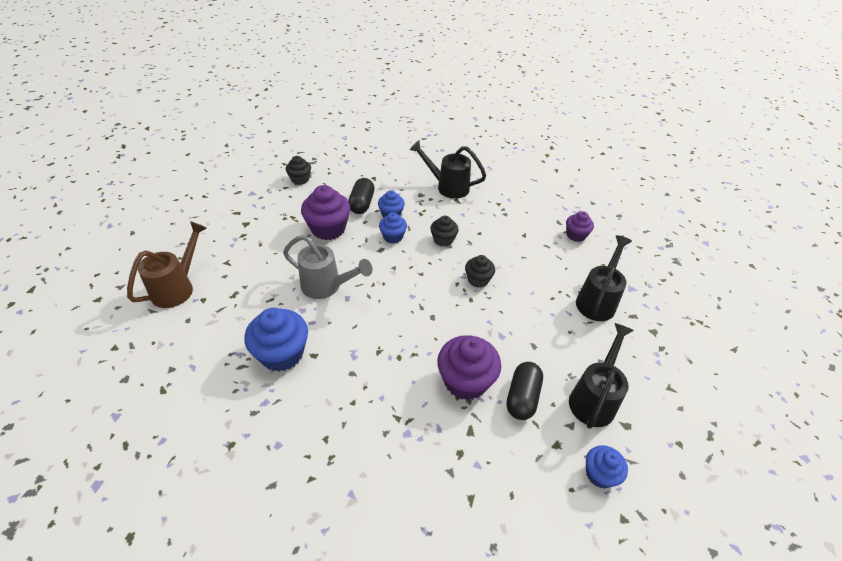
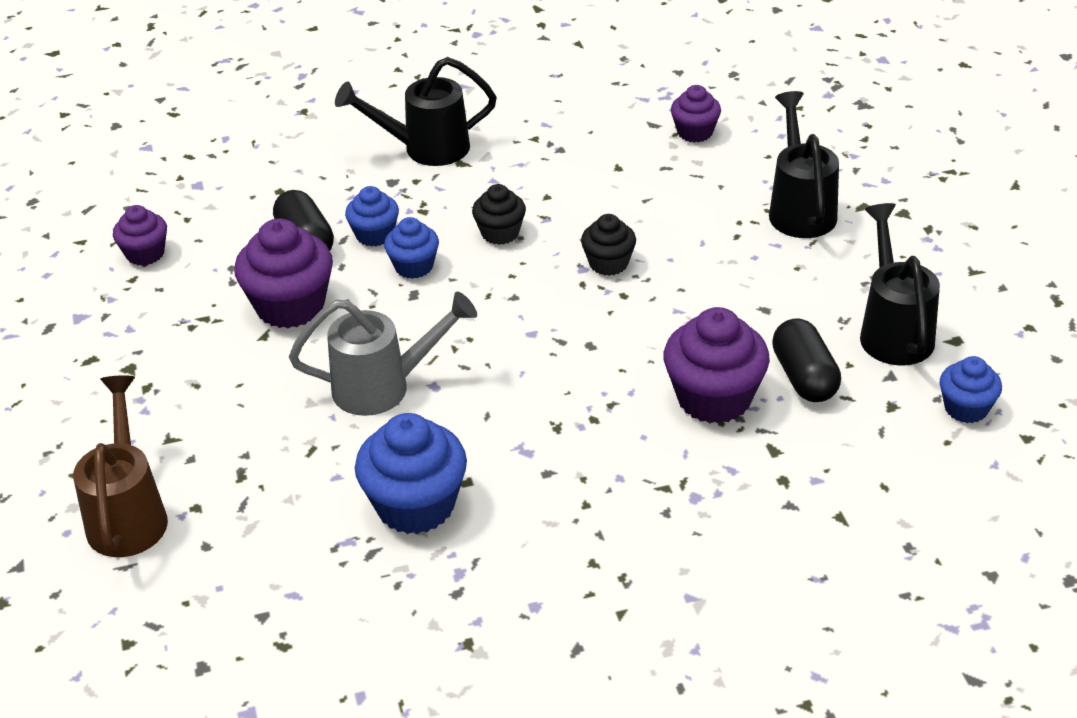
camera: 30 degrees left, 5 degrees down
black cupcake [286,156,311,185] -> purple cupcake [113,205,167,266]

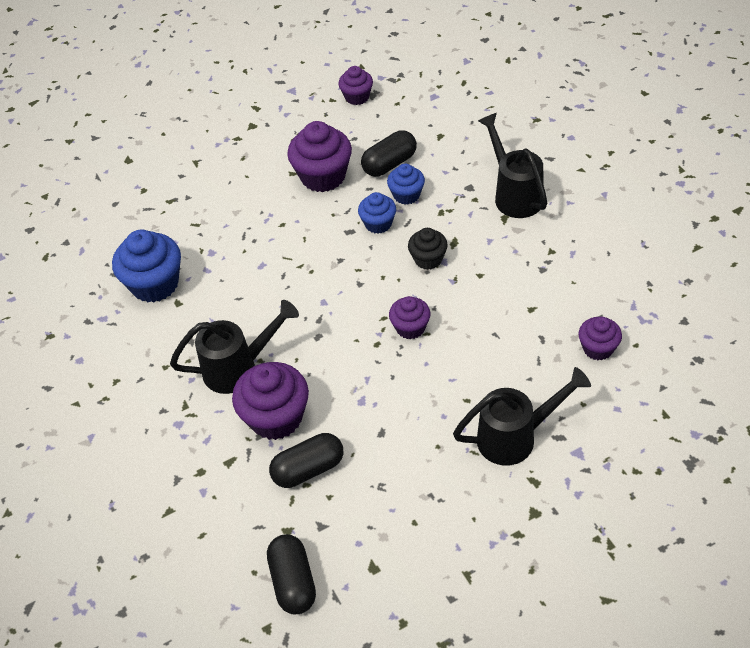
camera: 80 degrees right, 10 degrees up
brown watering can [73,375,168,557] -> none
grey watering can [289,292,477,416] -> none
black cupcake [581,214,636,276] -> purple cupcake [389,296,430,339]
black watering can [860,203,940,366] -> black watering can moved to [170,300,299,394]
blue cupcake [940,356,1002,423] -> black capsule [267,534,316,614]

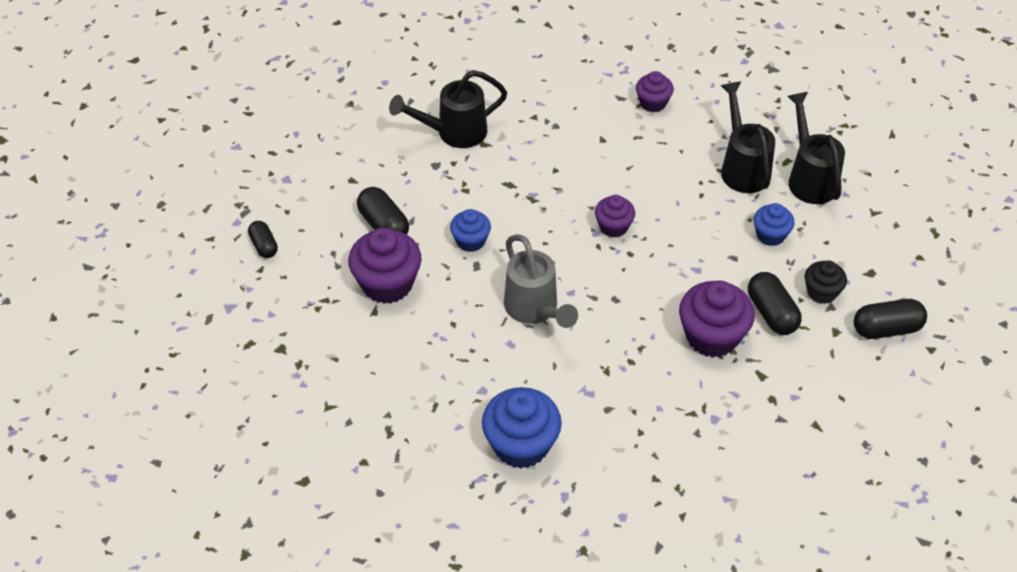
camera: 90 degrees left, 0 degrees up
black watering can [170,300,299,394] -> black watering can moved to [787,92,845,204]
purple cupcake [338,66,373,105] -> black capsule [248,221,278,258]
blue cupcake [387,164,425,205] -> blue cupcake moved to [754,203,794,246]
black cupcake [408,228,448,270] -> black cupcake moved to [805,260,847,304]
none -> grey watering can [504,234,578,328]

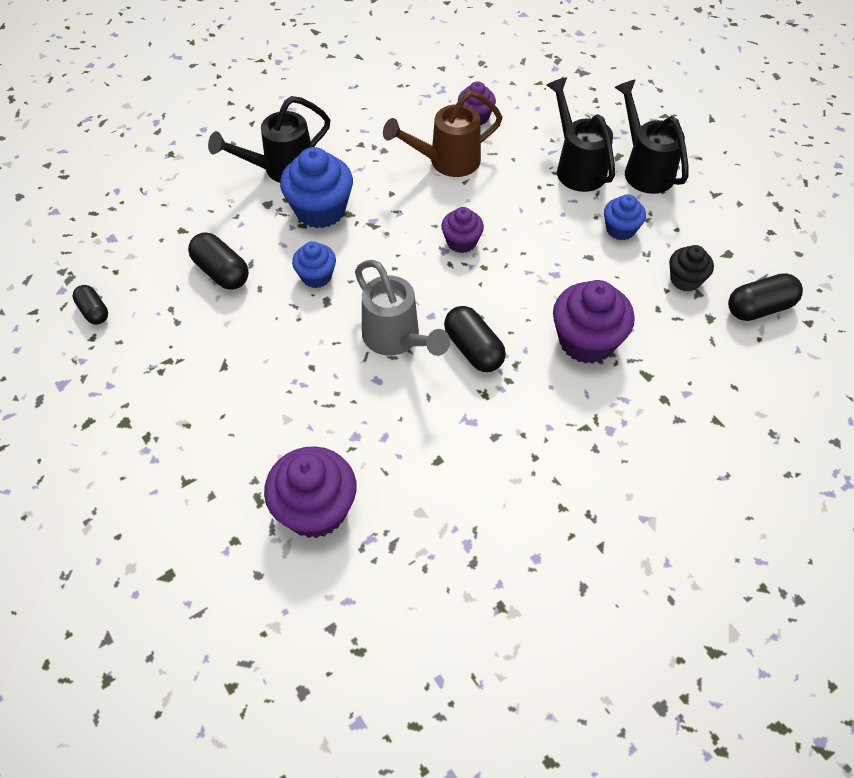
camera: 10 degrees left, 5 degrees up
purple cupcake [348,228,422,304] -> purple cupcake moved to [264,446,356,538]
blue cupcake [482,387,562,469] -> blue cupcake moved to [280,147,353,228]
black capsule [748,272,802,335] -> black capsule moved to [444,306,506,372]
none -> brown watering can [383,90,502,177]

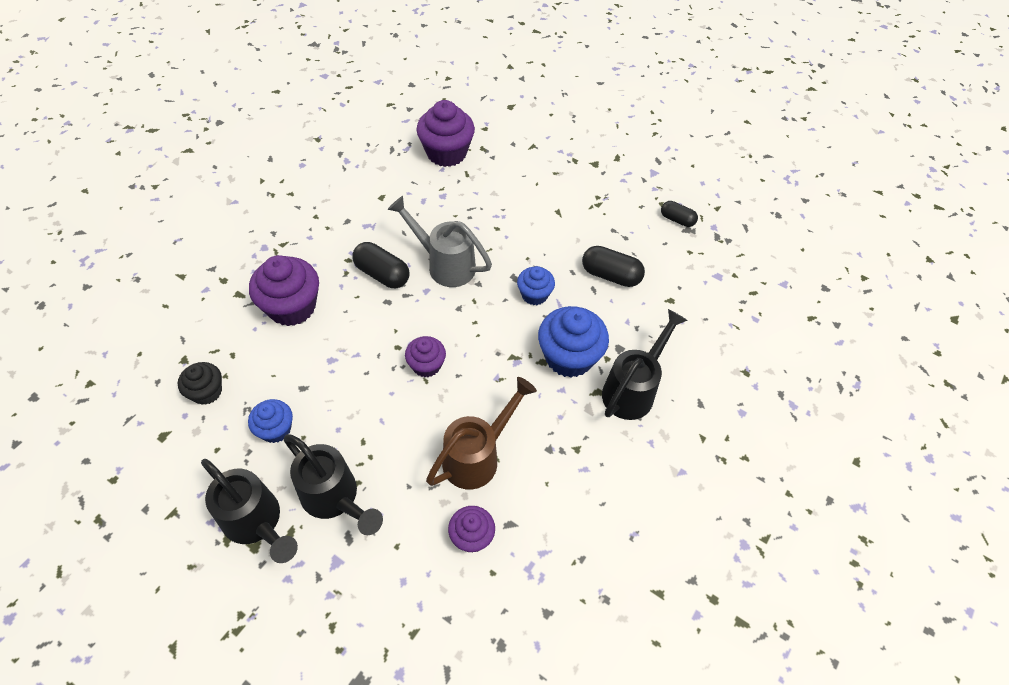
camera: 155 degrees right, 0 degrees up
black capsule [728,273,803,321] -> none

